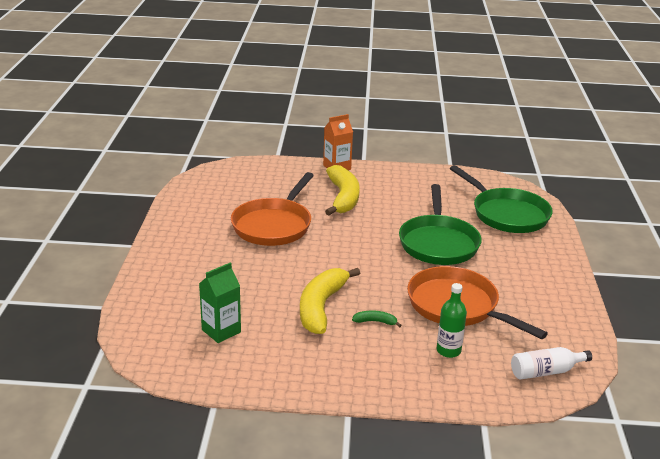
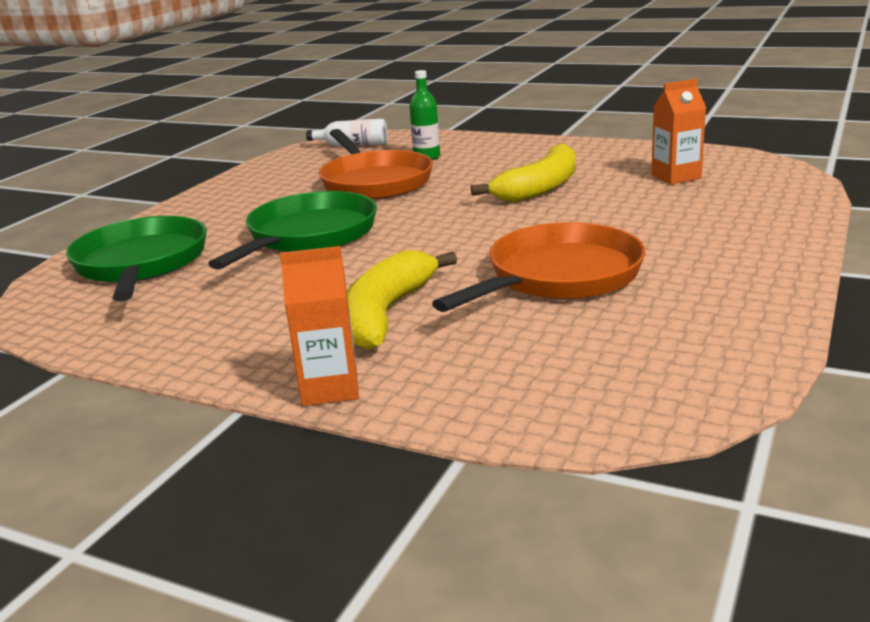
camera: 155 degrees left, 5 degrees down
green carton [199,262,241,343] -> orange carton [651,79,706,185]
green banana [352,310,402,327] -> none

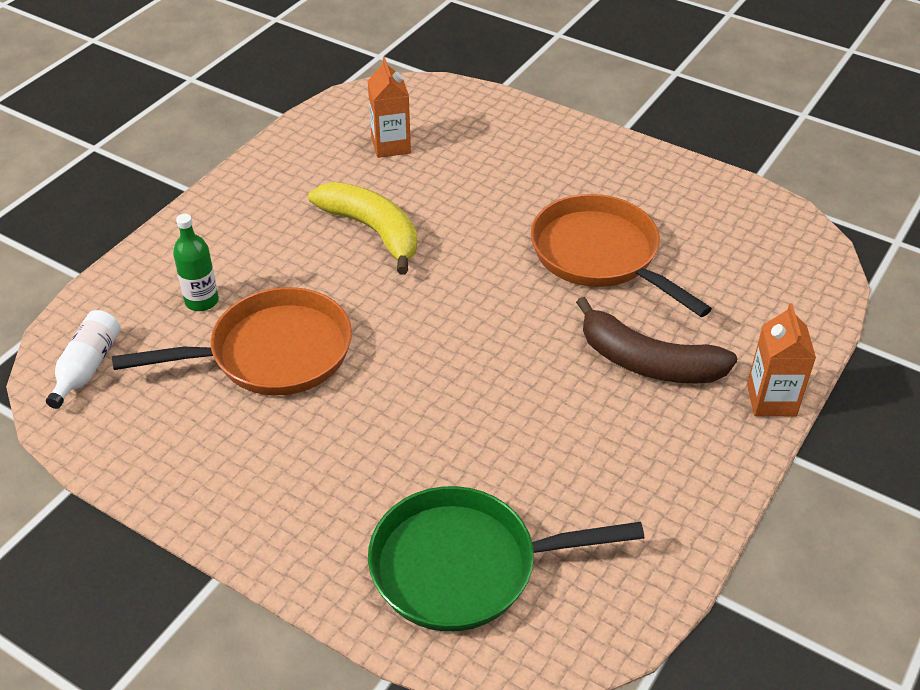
camera: 85 degrees left, 20 degrees up
green pan [208,191,377,270] -> none
yellow banana [347,250,457,350] -> brown banana [576,297,737,384]

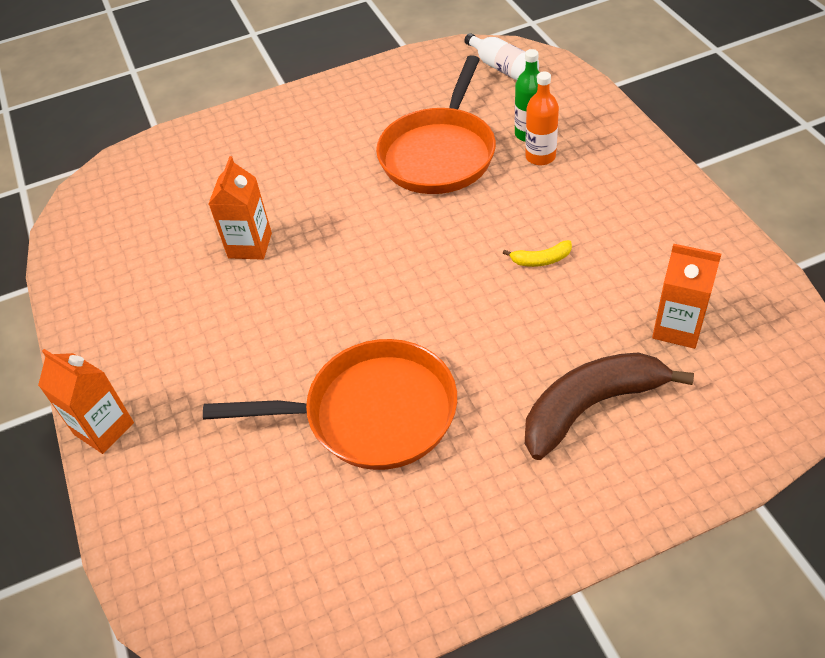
camera: 130 degrees right, 5 degrees up
yellow banana [309,182,417,274] -> yellow banana [503,240,572,267], size x0.43
green pan [368,486,644,632] -> none
brown banana [576,297,737,384] -> brown banana moved to [525,353,694,460]
none -> orange carton [208,156,272,260]
none -> orange bottle [525,72,559,166]

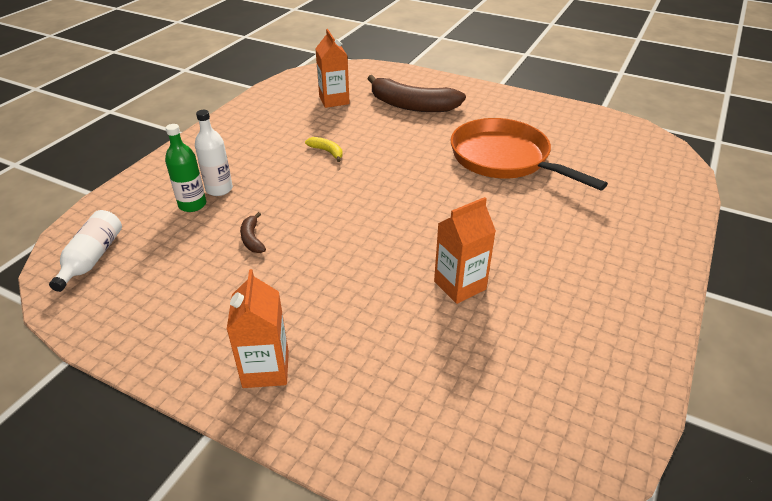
camera: 135 degrees left, 10 degrees down
orange carton [38,349,134,454] -> orange carton moved to [227,269,289,388]
orange pan [376,55,496,194] -> brown banana [240,212,266,253]
orange bottle [525,72,559,166] -> white bottle [195,110,233,196]

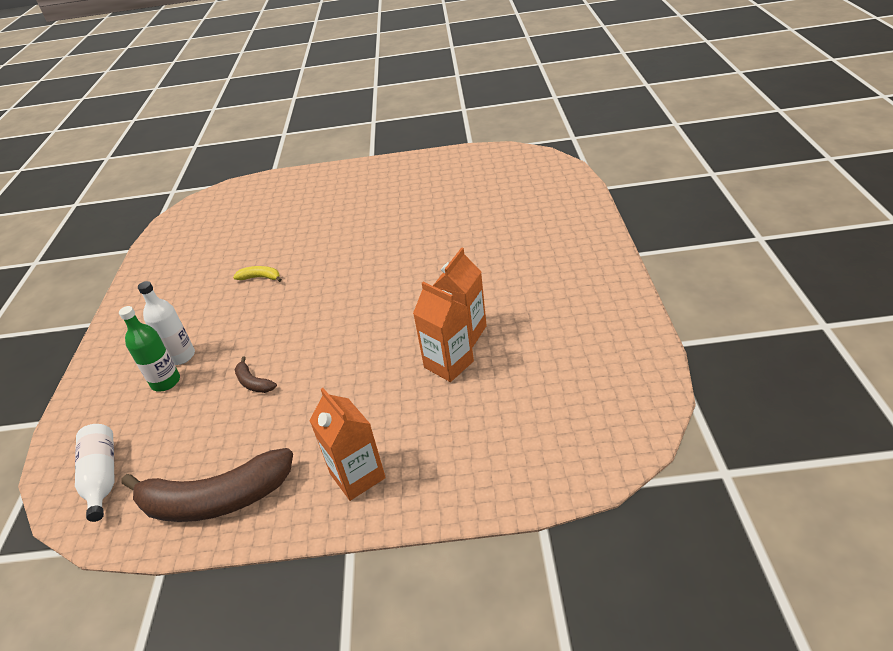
camera: 25 degrees left, 0 degrees up
orange carton [315,29,350,108] -> orange carton moved to [413,282,474,382]
brown banana [367,75,466,112] -> brown banana moved to [121,448,293,522]
orange pan [450,118,608,190] -> none

